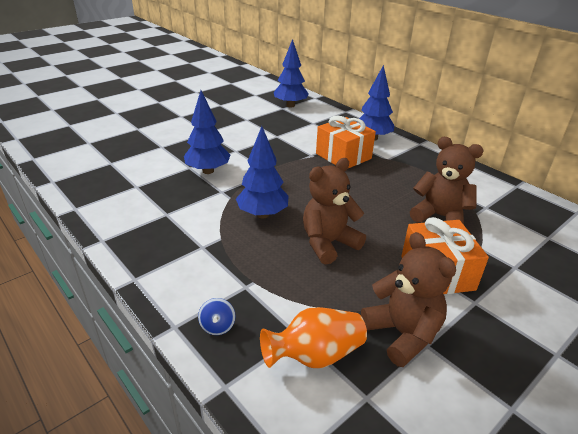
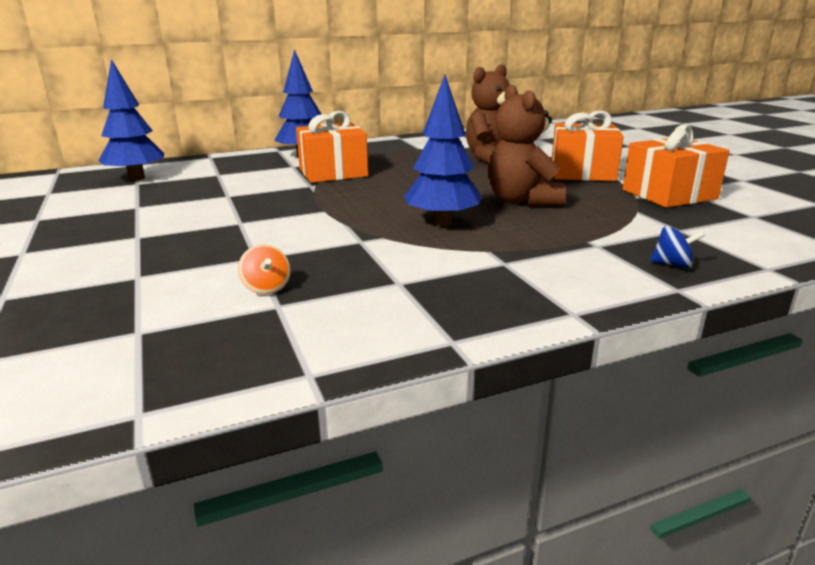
camera: 70 degrees left, 10 degrees down
blue tree [184,90,230,174] -> none
orange vase [260,307,367,368] -> none
brown teddy bear [361,232,456,367] -> orange gift [623,124,729,208]
none -> orange spinning top [238,245,291,294]

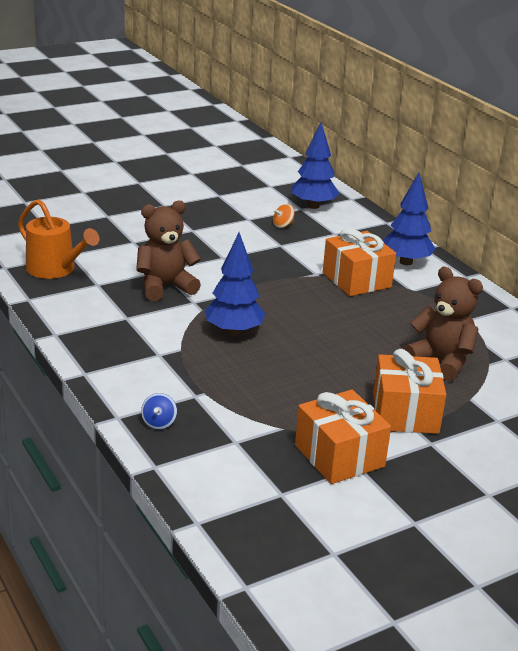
camera: 80 degrees right, 5 degrees up
orange spinning top [238,245,291,294] -> orange spinning top moved to [273,204,295,228]
brown teddy bear [488,85,566,207] -> brown teddy bear moved to [136,200,201,301]
none -> orange watering can [18,199,100,279]

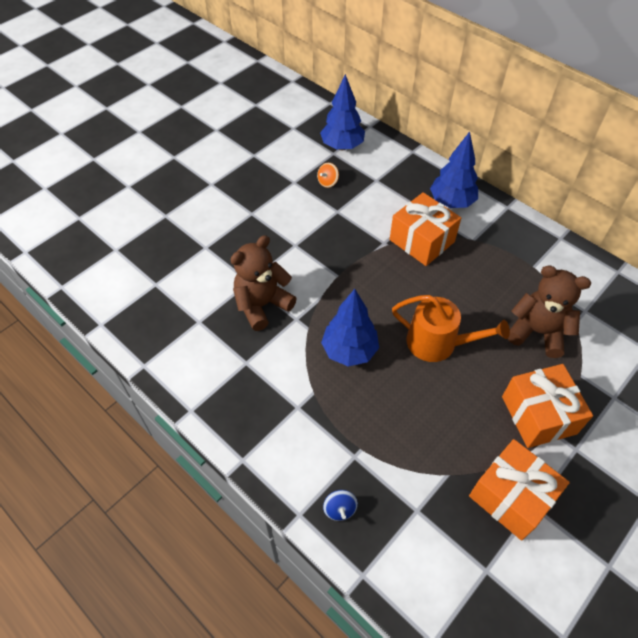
camera: 15 degrees left, 25 degrees up
orange watering can [18,199,100,279] -> orange watering can moved to [392,295,510,362]

